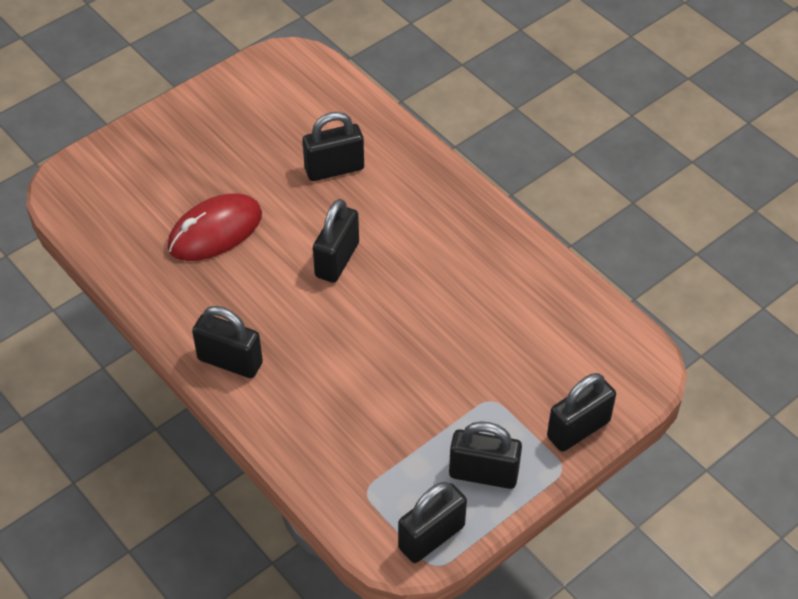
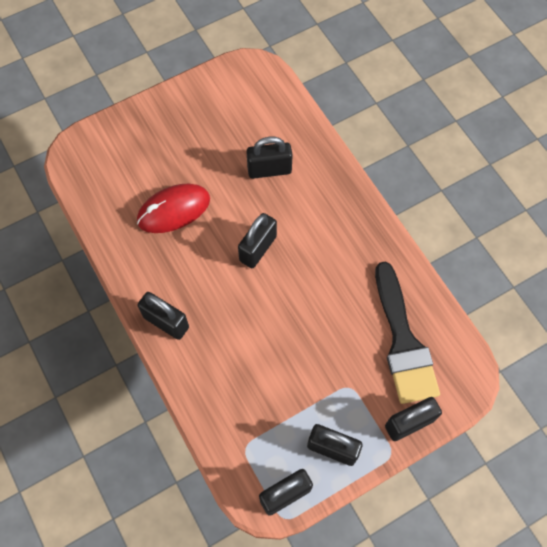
camera: 10 degrees right, 15 degrees up
none -> black brush [375,262,440,404]

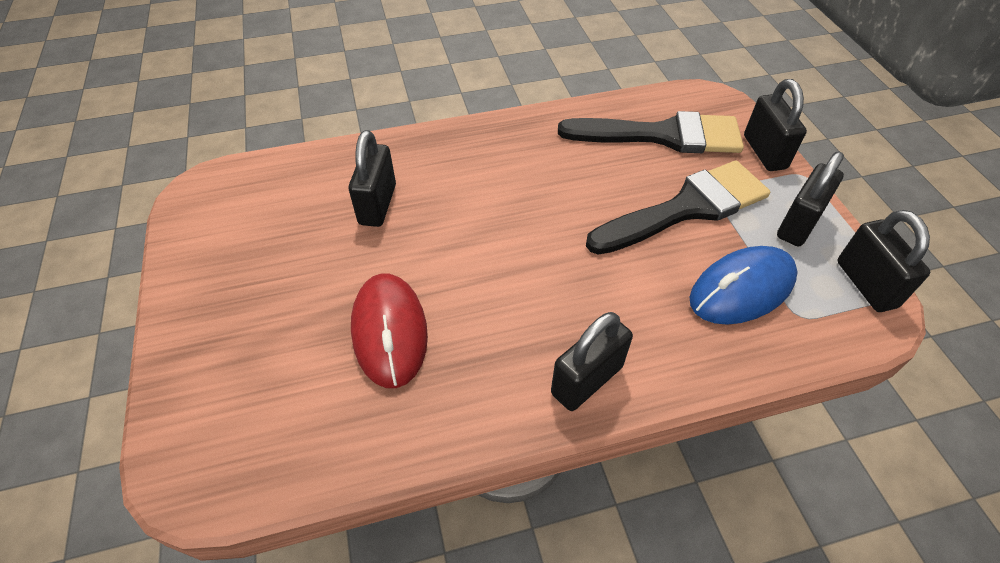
camera: 75 degrees left, 15 degrees down
black padlock [238,213,277,268] -> none
none -> black brush [586,161,770,255]
none -> blue mouse [690,246,798,325]

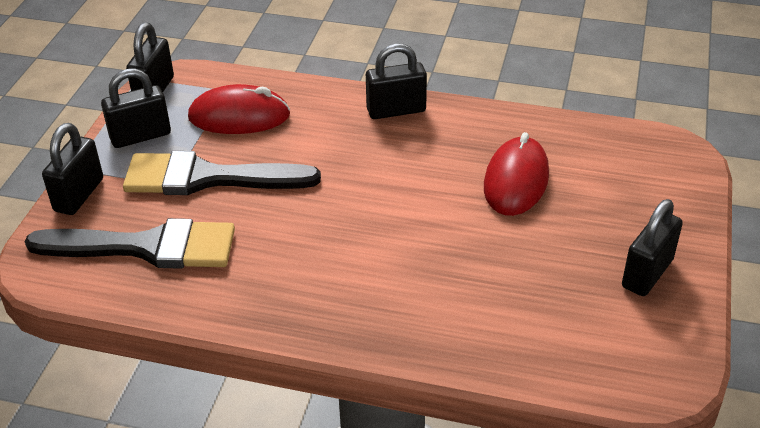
camera: 150 degrees left, 10 degrees down
black padlock [349,130,396,227] -> black padlock moved to [622,199,683,296]
black brush [558,111,744,153] -> black brush turned 150 degrees clockwise [25,218,235,269]
blue mouse [690,246,798,325] -> red mouse [188,84,290,134]

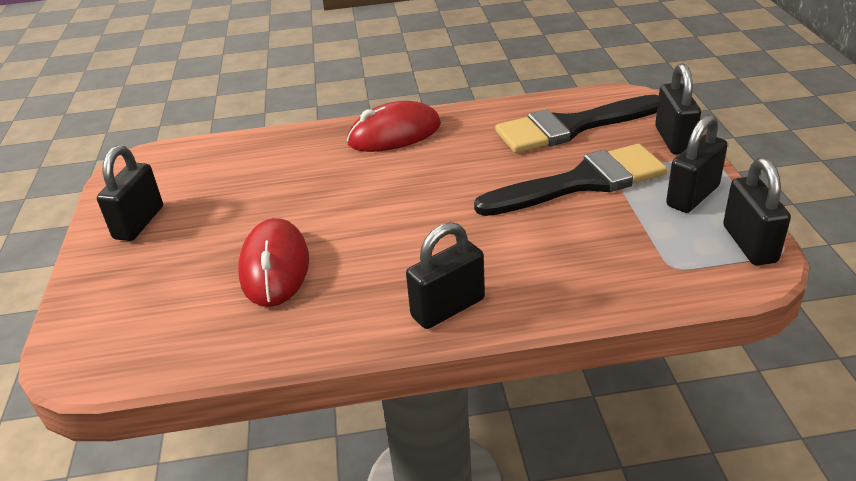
camera: 160 degrees right, 5 degrees down
red mouse [188,84,290,134] -> red mouse moved to [347,101,441,152]

